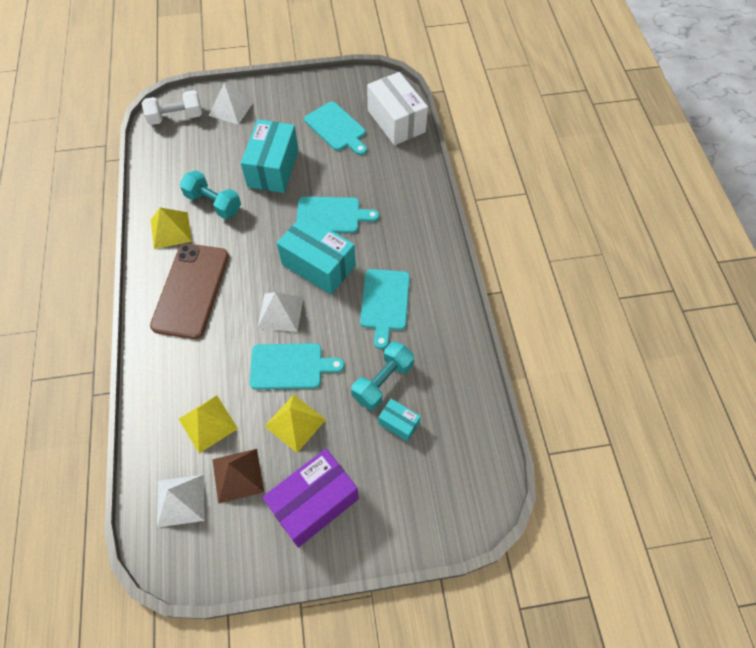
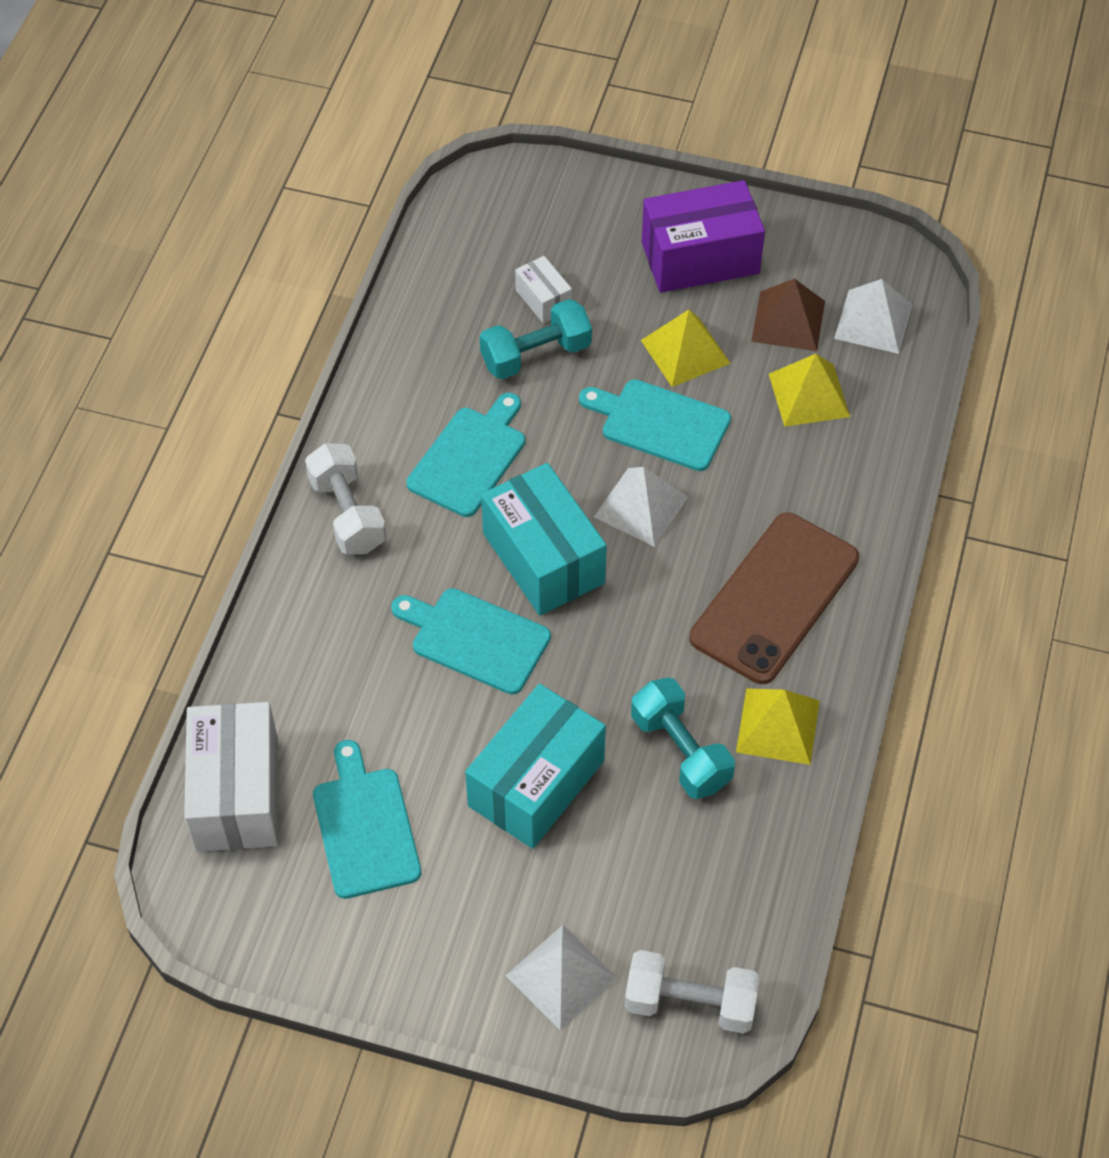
camera: 155 degrees left, 5 degrees down
turquoise box [378,399,421,442] -> white box [515,256,572,323]
none -> white dumbbell [305,443,386,554]

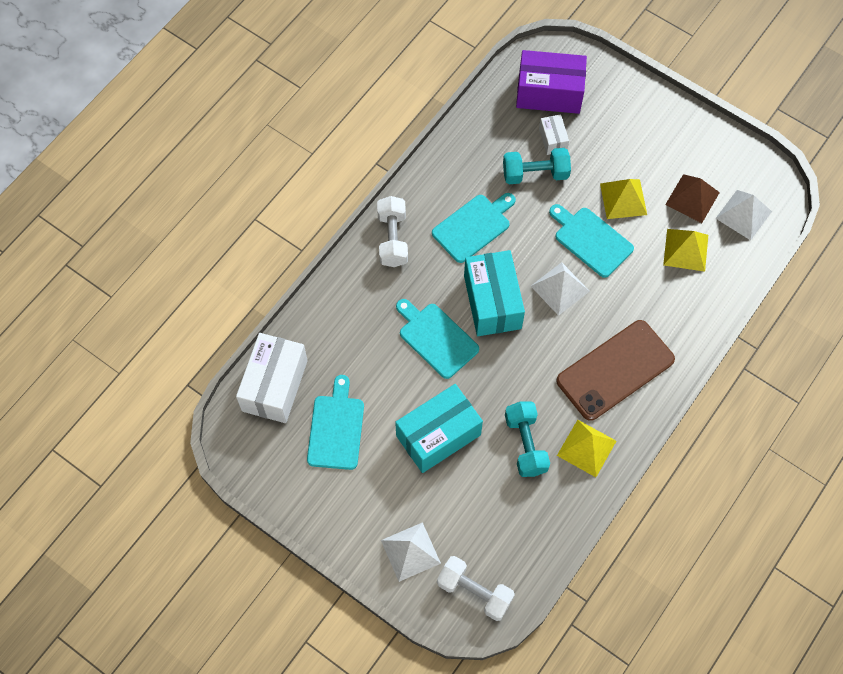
camera: 20 degrees right, 10 degrees up
purple box [642,180,765,293] -> purple box moved to [516,50,587,114]

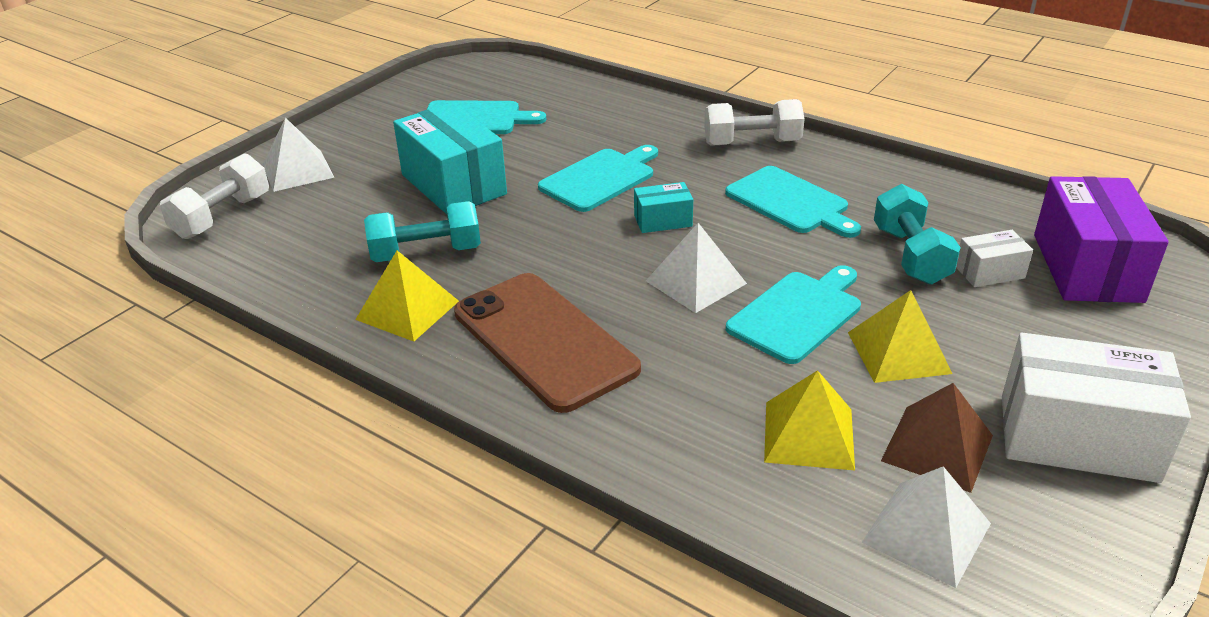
camera: 90 degrees right, 30 degrees down
white box [236,333,308,423] -> white box moved to [1002,333,1191,483]
turquoise box [464,250,525,336] -> turquoise box [634,182,693,233], size x0.49

